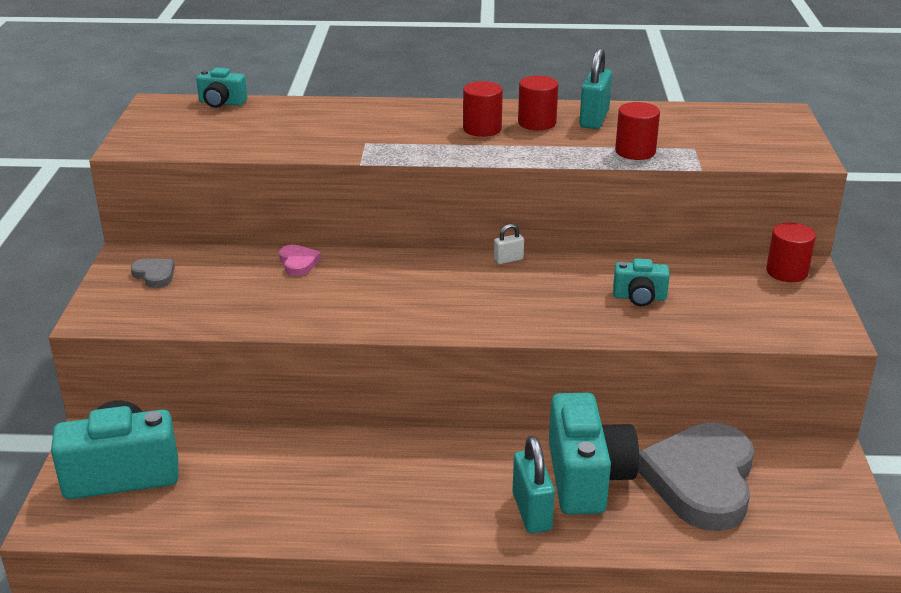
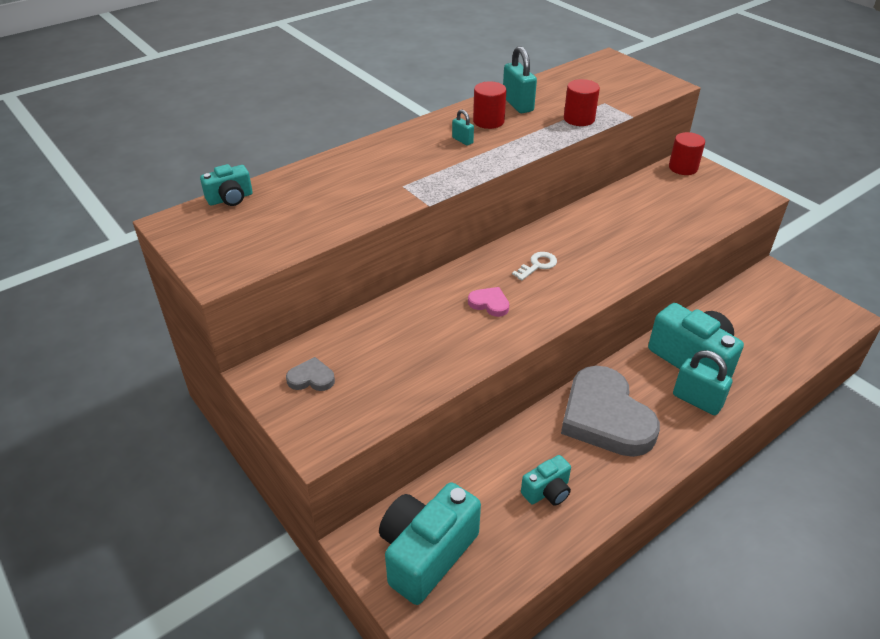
camera: 40 degrees left, 10 degrees up
pink heart [279,245,321,276] -> pink heart moved to [468,287,509,317]
red cylinder [463,81,503,137] -> turquoise padlock [452,109,474,146]
white padlock [494,224,524,264] -> none
turquoise camera [613,259,670,306] -> turquoise camera moved to [521,455,571,506]
grey heart [638,422,754,531] -> grey heart moved to [561,366,660,457]
none -> white key [512,252,557,280]

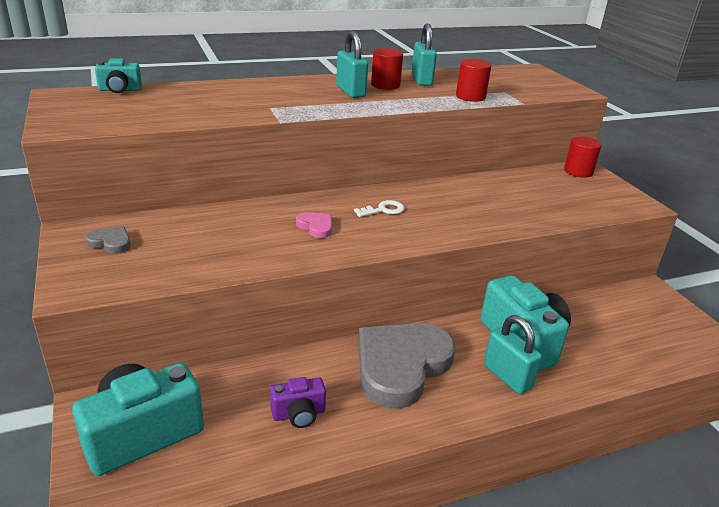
camera: 15 degrees right, 10 degrees down
turquoise padlock [452,109,474,146] -> turquoise padlock [336,31,368,98], size x1.90
turquoise camera [521,455,571,506] -> purple camera [270,377,326,428]
grey heart [561,366,660,457] -> grey heart turned 45 degrees clockwise [358,323,455,409]

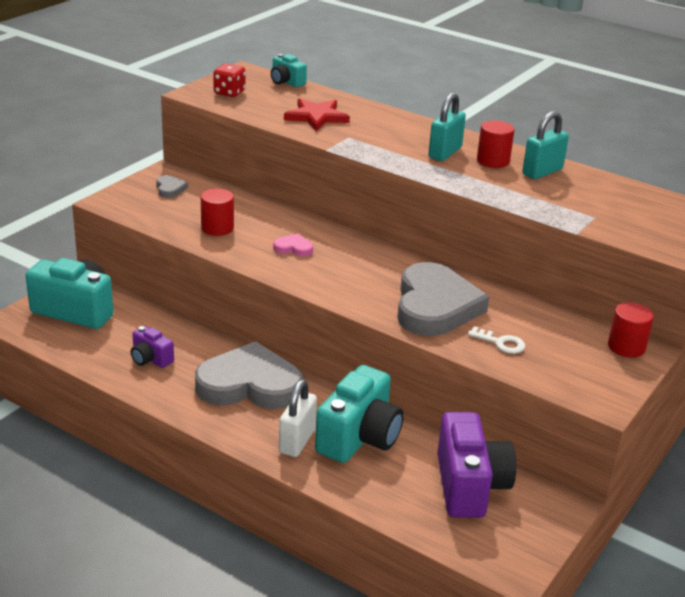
camera: 55 degrees right, 0 degrees up
pink heart [296,212,332,238] -> pink heart turned 90 degrees counterclockwise [273,233,313,257]
white key [354,200,405,217] -> white key moved to [468,326,525,354]
red cylinder [456,59,491,102] -> red cylinder moved to [201,189,234,236]
turquoise padlock [484,315,542,394] -> white padlock [279,379,317,457]
none -> red dice [213,63,246,97]
none -> red star [284,98,350,131]
none -> grey heart [397,262,489,336]
none -> purple camera [438,412,516,518]

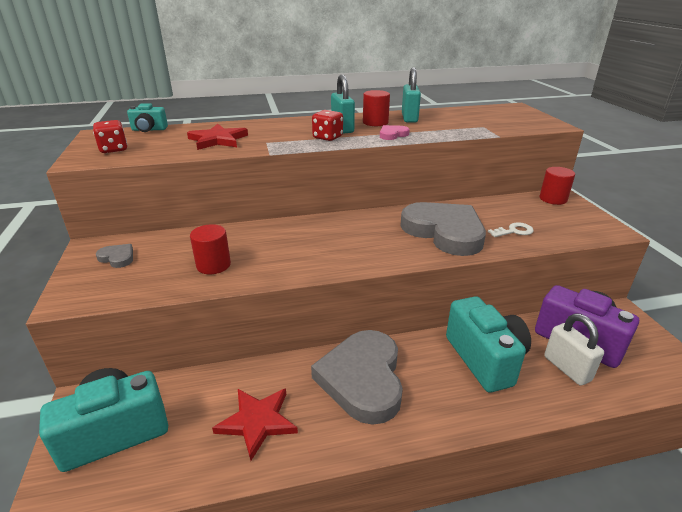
camera: 45 degrees left, 0 degrees up
purple camera [131,326,174,368] -> red star [212,389,298,461]
grey heart [195,341,303,409] -> grey heart turned 45 degrees counterclockwise [311,330,403,425]
pink heart [273,233,313,257] -> pink heart moved to [380,125,410,140]
white padlock [279,379,317,457] -> white padlock moved to [544,313,604,386]
none -> red dice [312,110,343,141]

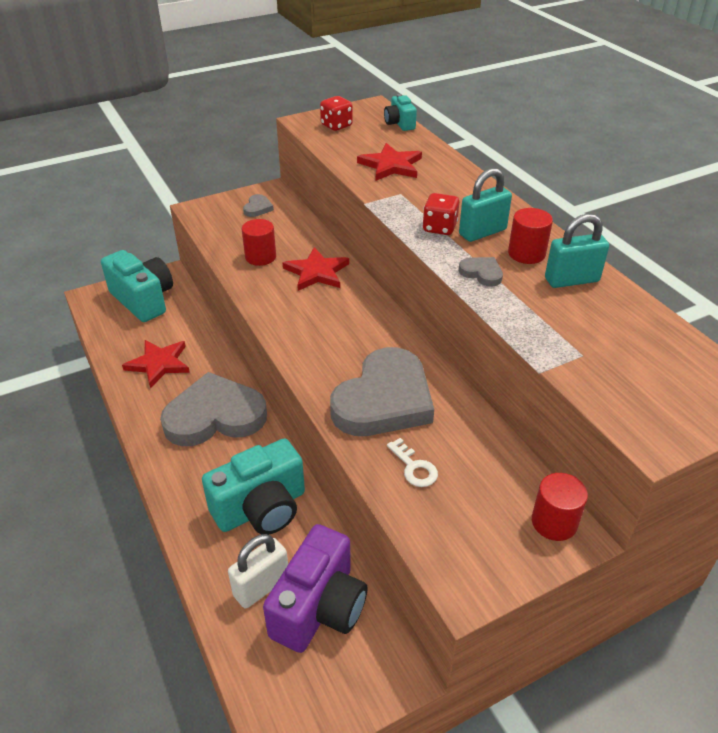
camera: 75 degrees right, 10 degrees up
pink heart [380,125,410,140] -> grey heart [459,257,503,287]
none -> red star [283,247,349,291]

